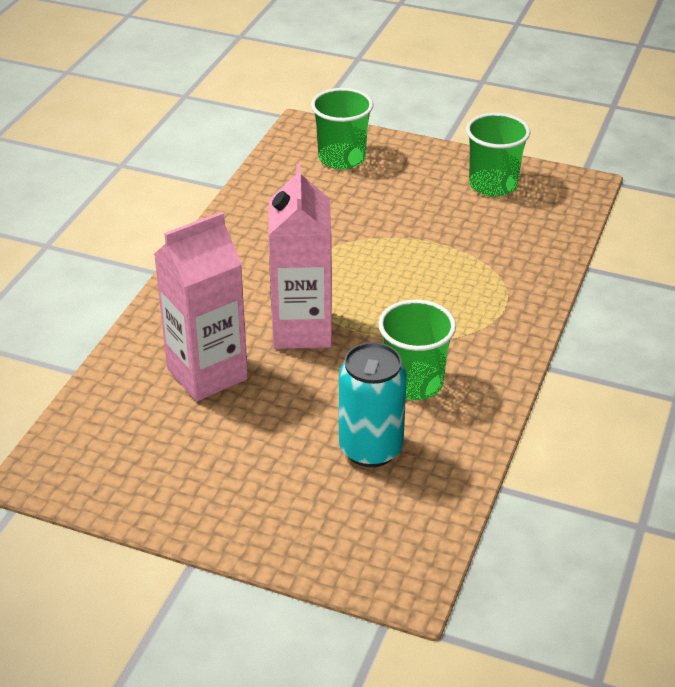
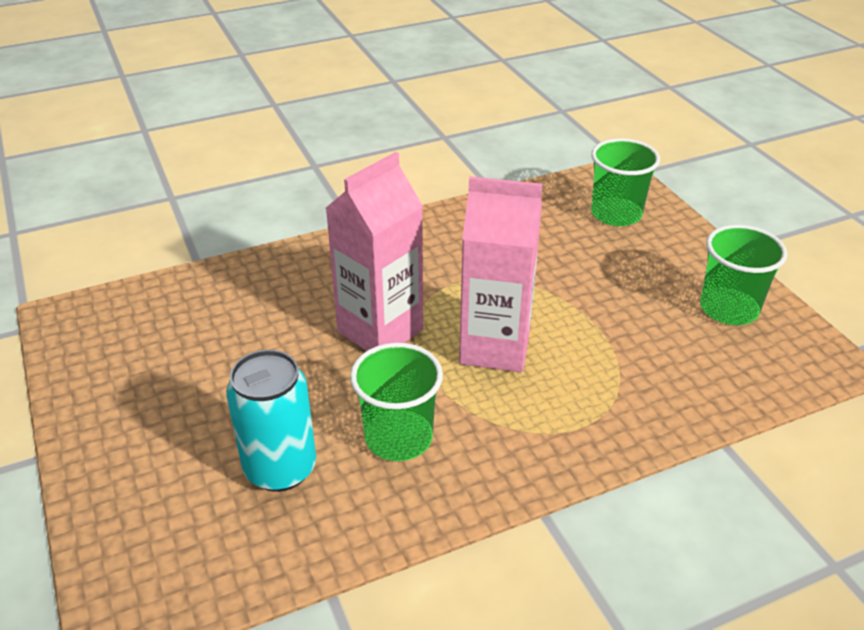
camera: 45 degrees right, 0 degrees up
pink carton [154,212,248,402] -> pink carton moved to [459,176,543,372]

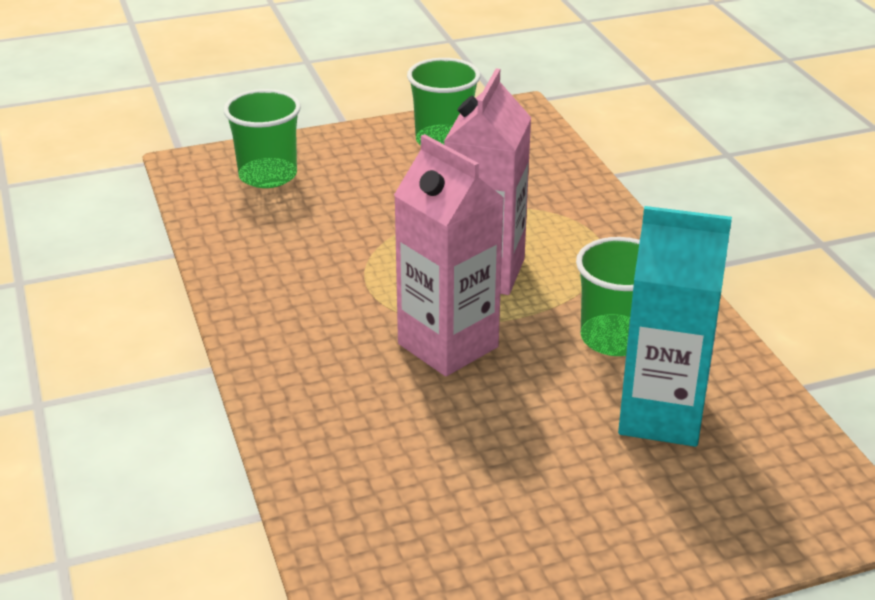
camera: 85 degrees left, 5 degrees down
turquoise can [226,350,316,492] -> turquoise carton [618,206,732,447]

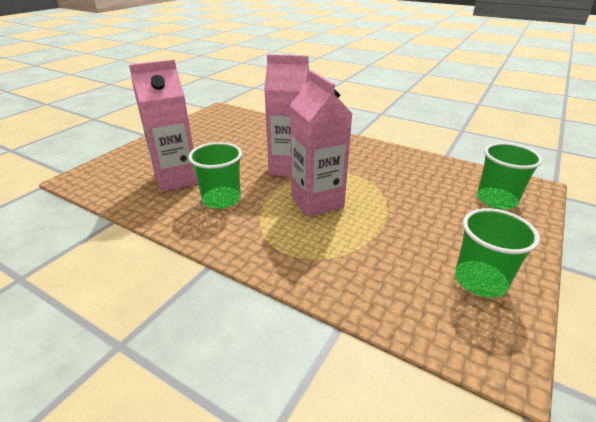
camera: 140 degrees right, 0 degrees up
turquoise carton [618,206,732,447] -> pink carton [129,59,198,192]

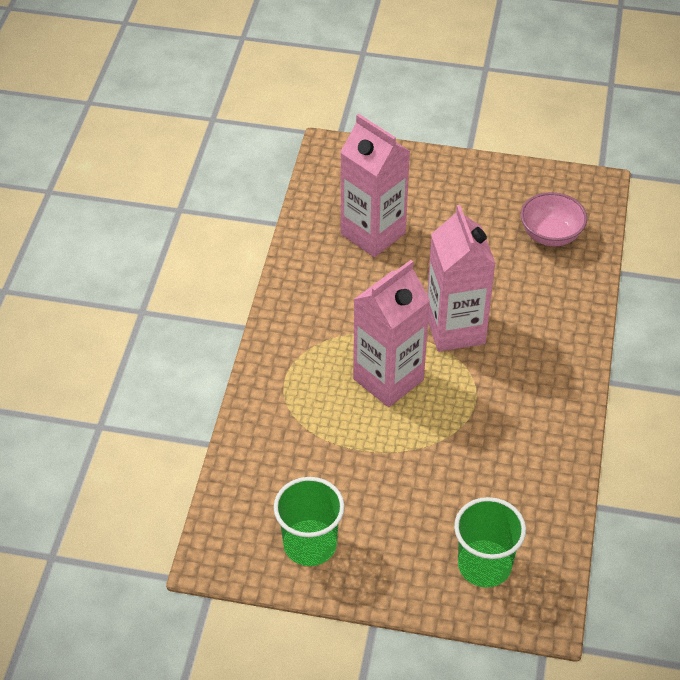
camera: 70 degrees right, 15 degrees up
green cup [188,142,242,209] -> none
none -> pink bowl [521,192,587,246]

